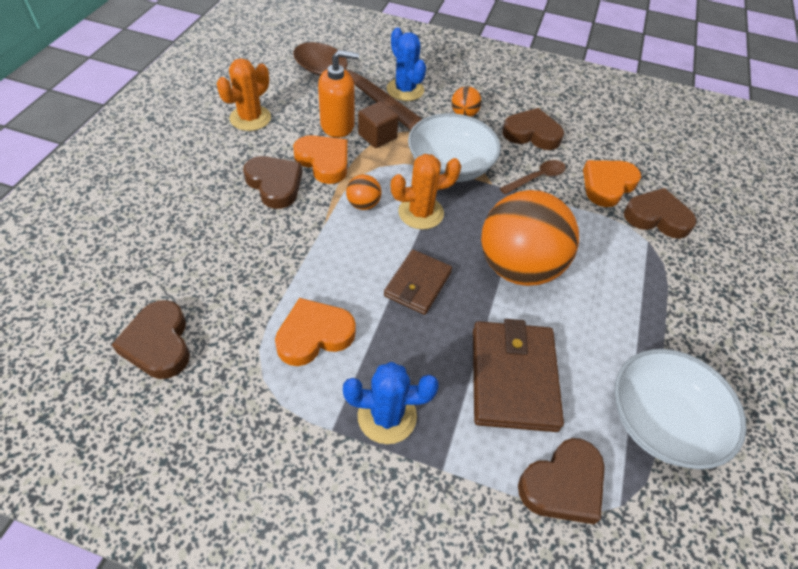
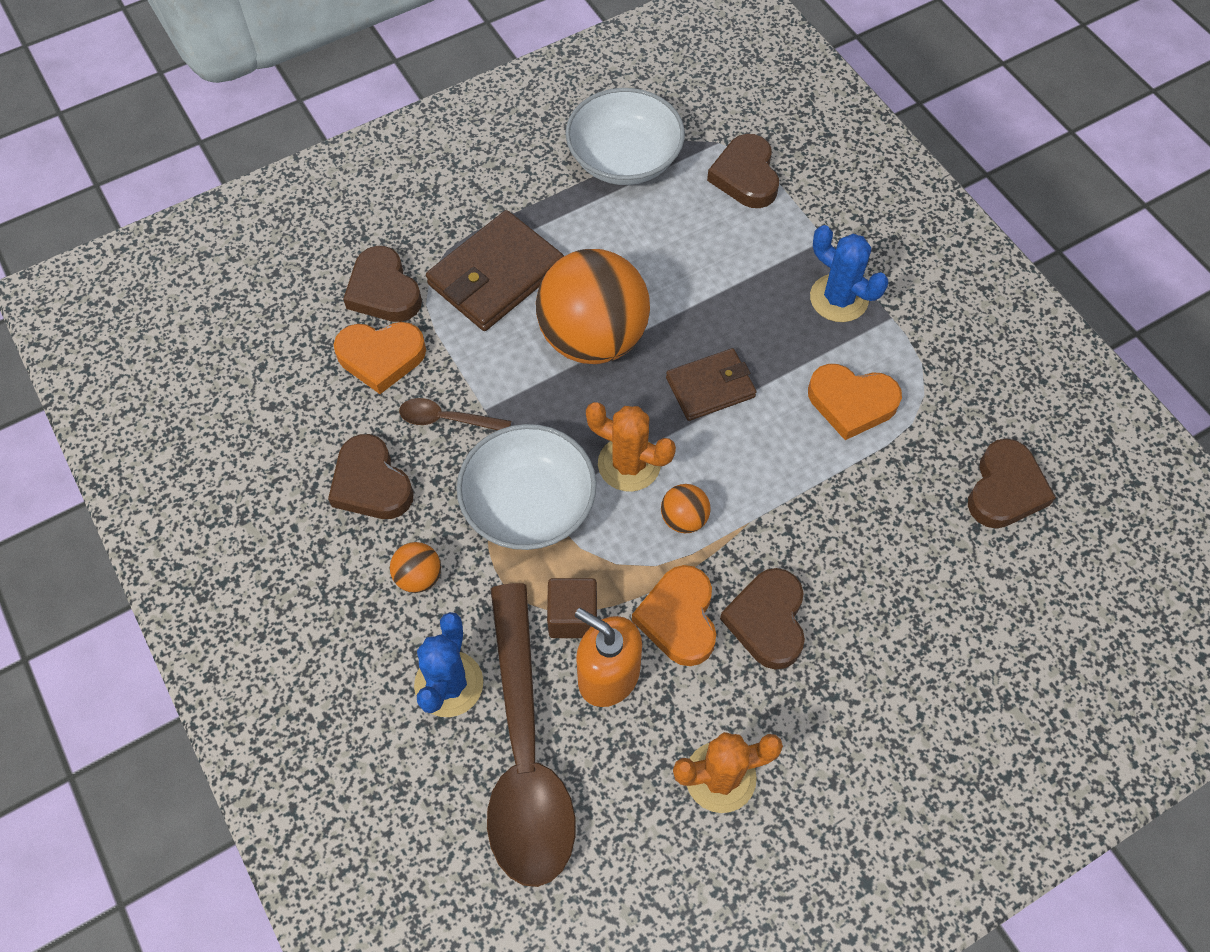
camera: 135 degrees left, 10 degrees up
brown wallet [473,319,564,432] -> brown wallet moved to [426,210,564,331]
brown heart [518,438,605,524] -> brown heart turned 105 degrees counterclockwise [707,134,779,208]

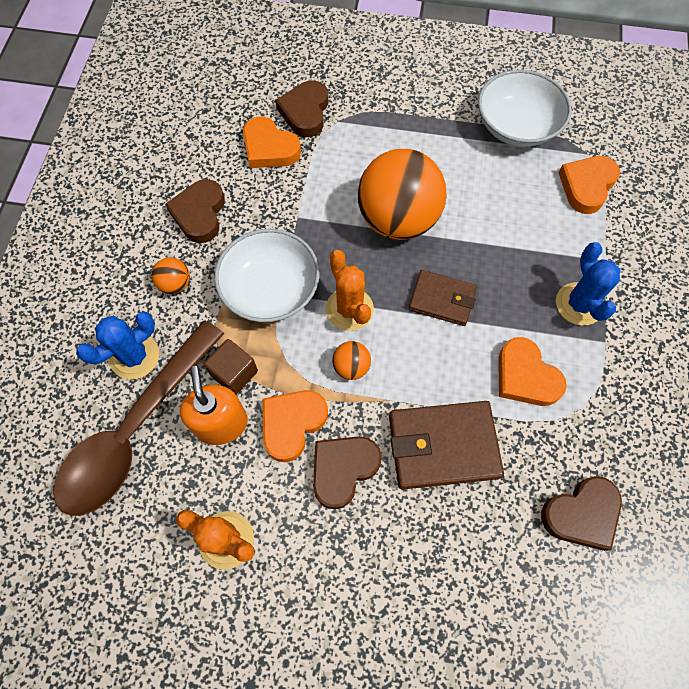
camera: 40 degrees right, 5 degrees up
brown spoon [399,398,511,430] -> none
brown wallet [426,210,564,331] -> brown wallet moved to [389,401,504,489]
brown heart [707,134,779,208] -> orange heart [558,156,620,214]

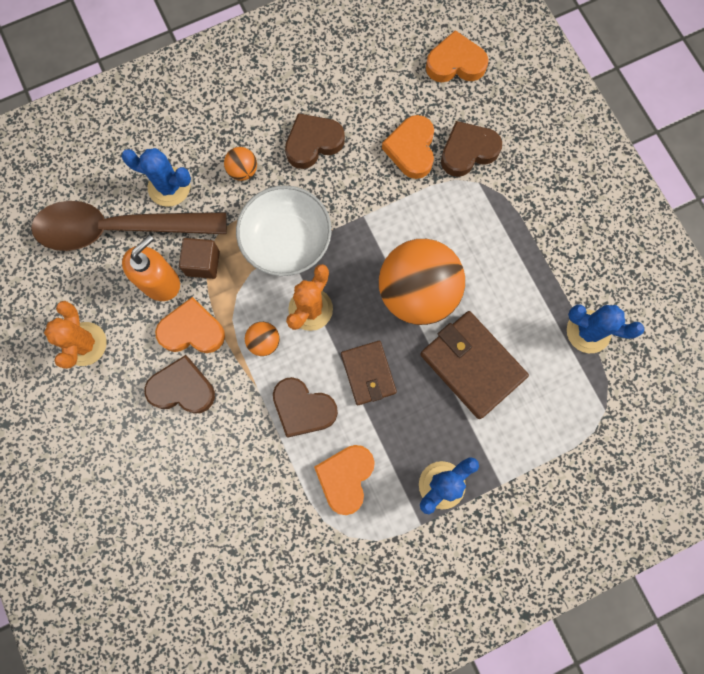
camera: 55 degrees right, 10 degrees up
brown wallet [389,401,504,489] -> brown wallet moved to [420,311,529,419]
white bowl [478,70,571,147] -> blue cactus [567,304,645,353]
brown heart [541,476,622,551] -> brown heart moved to [273,377,338,438]
orange heart [558,156,620,214] -> orange heart moved to [426,30,488,82]

